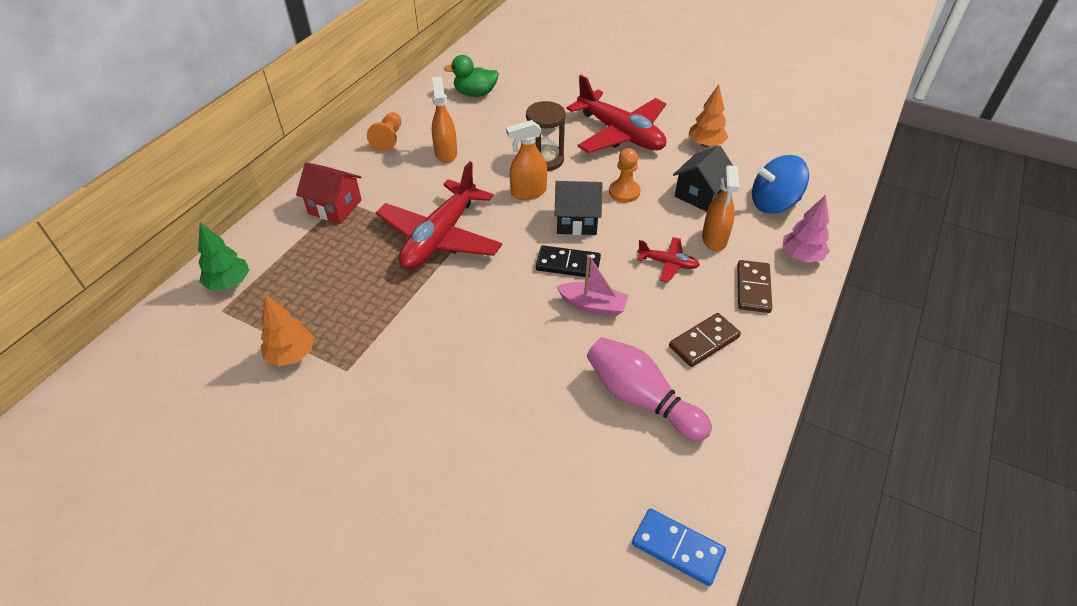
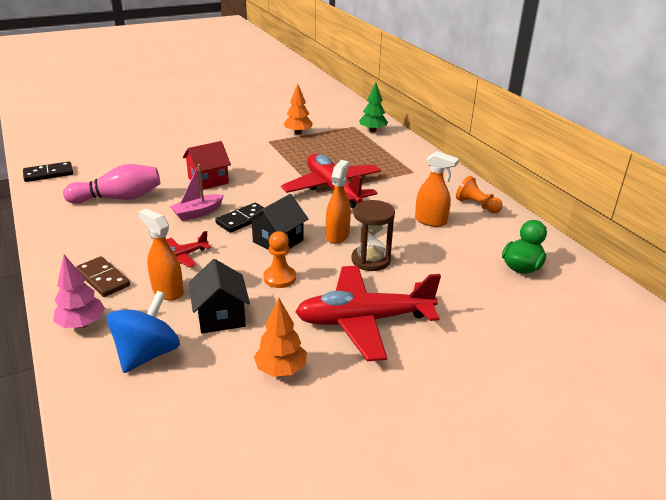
camera: 125 degrees right, 15 degrees down
red house [296,162,362,224] -> red house moved to [183,141,231,190]
blue domino [632,508,726,586] -> black domino [23,161,73,182]
brown domino [669,313,741,367] -> none

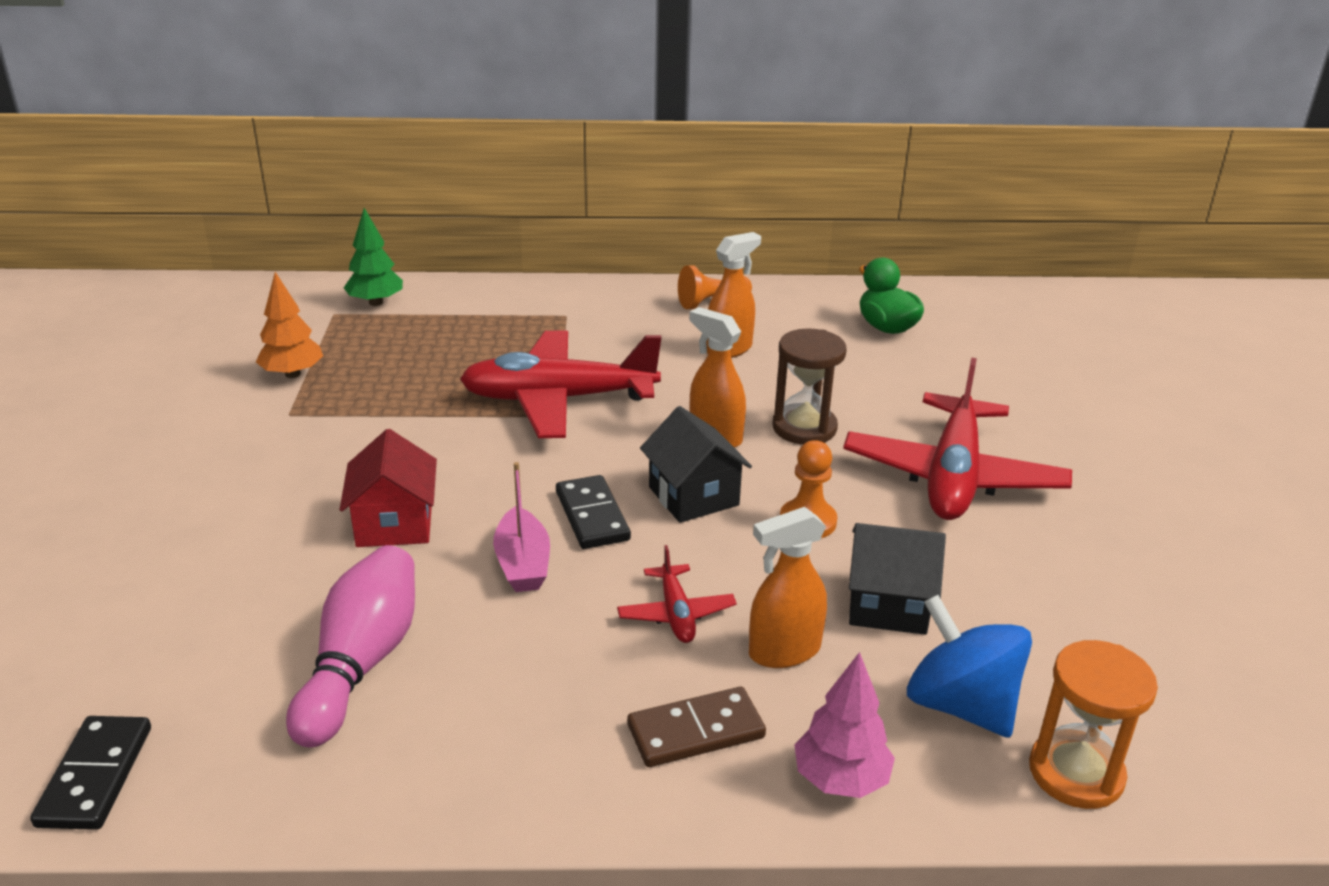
camera: 65 degrees left, 0 degrees up
orange tree [254,298,307,377] -> none
none -> orange hourglass [1029,640,1158,809]

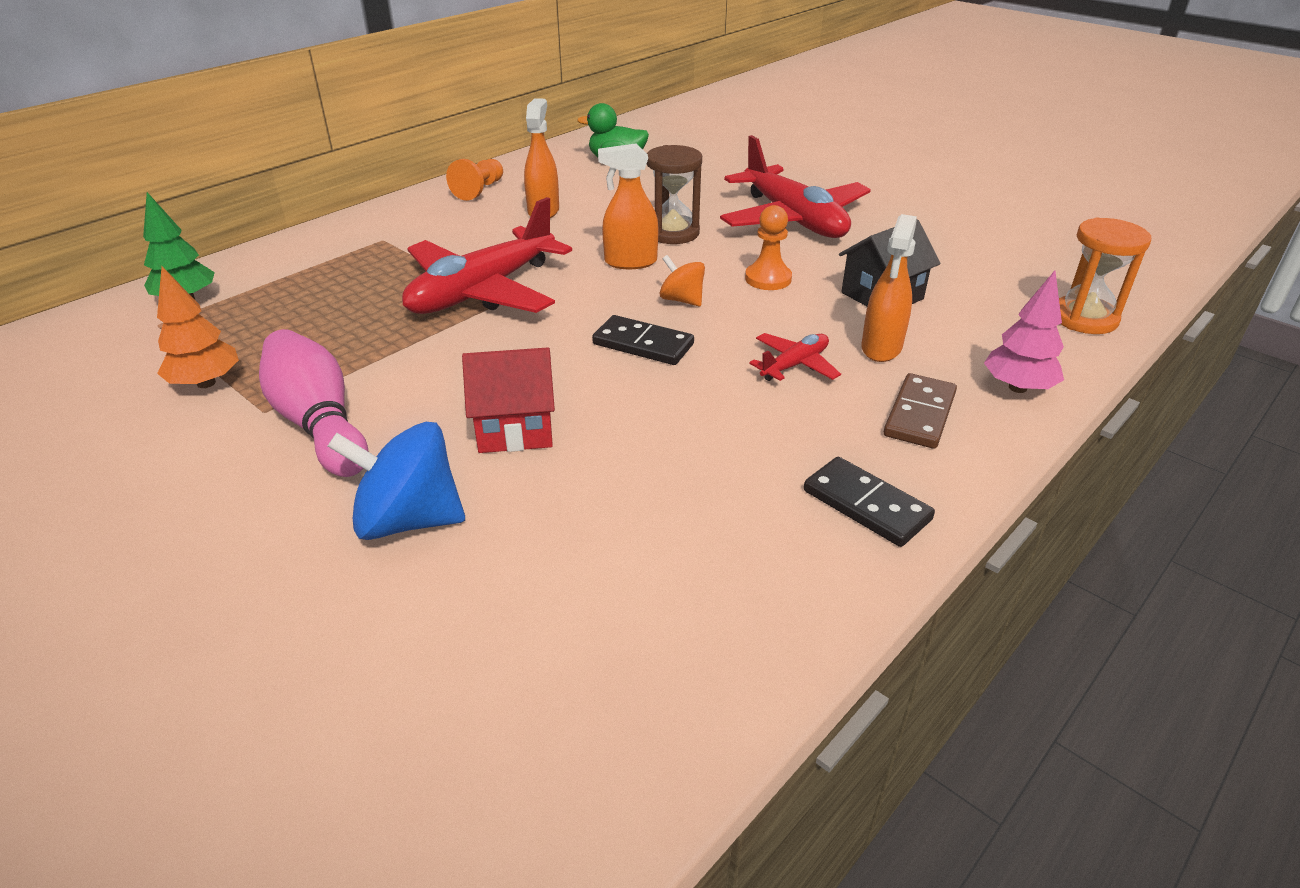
camera: 45 degrees left, 5 degrees up
black domino [30,716,151,830] -> black domino moved to [804,457,935,547]
pink bowling pin [286,545,415,748] -> pink bowling pin moved to [259,329,368,477]
red house [340,429,437,547] -> red house turned 45 degrees counterclockwise [462,347,555,453]
pink boat [493,462,550,592] -> none
red plane [617,545,737,643] -> red plane turned 75 degrees counterclockwise [749,333,841,381]
black house [640,406,752,523] -> orange spinning top [660,255,705,306]
blue spinning top [907,595,1032,738] -> blue spinning top moved to [328,422,465,540]

